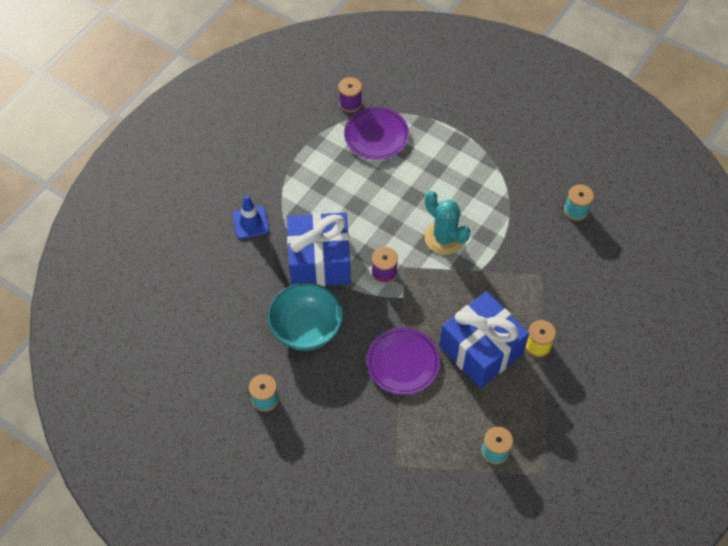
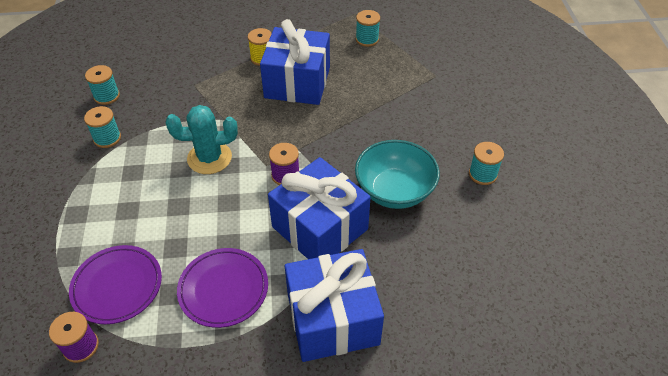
camera: 130 degrees left, 10 degrees down
blue traffic cone [232,195,270,239] -> blue gift [285,249,384,362]
purple plate [366,328,440,395] -> purple plate moved to [177,248,268,328]
turquoise cactus [425,191,471,255] -> turquoise cactus turned 75 degrees clockwise [166,105,238,174]
none -> turquoise spool [84,106,121,148]

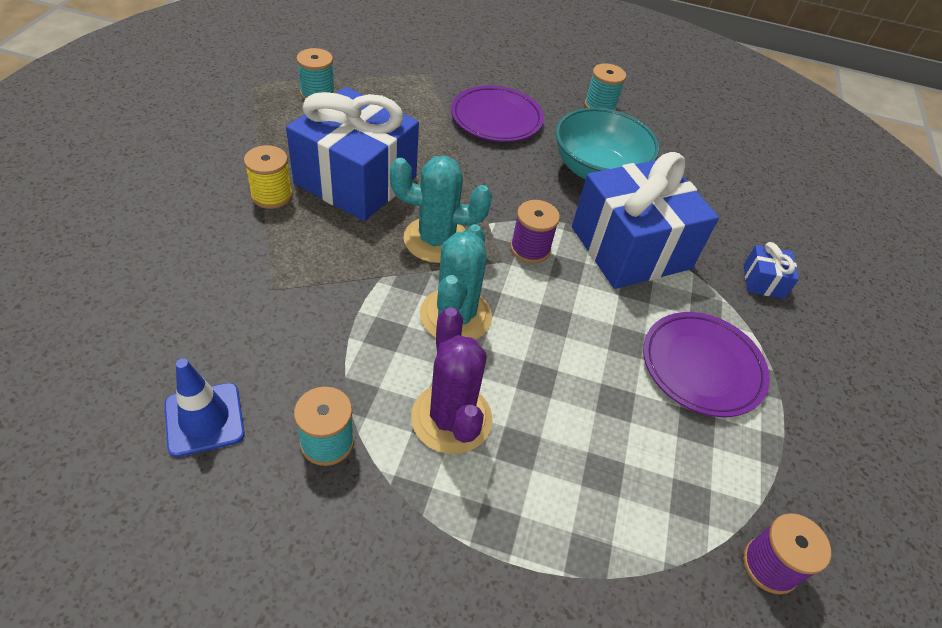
camera: 75 degrees left, 0 degrees up
purple plate [69,245,162,324] -> purple plate moved to [451,85,544,142]
turquoise spool [85,65,120,105] -> blue traffic cone [165,359,245,457]
blue gift [285,249,384,362] -> blue gift [744,242,799,299], size x0.41
none -> turquoise cactus [390,156,492,263]
none -> purple cactus [411,307,493,454]

